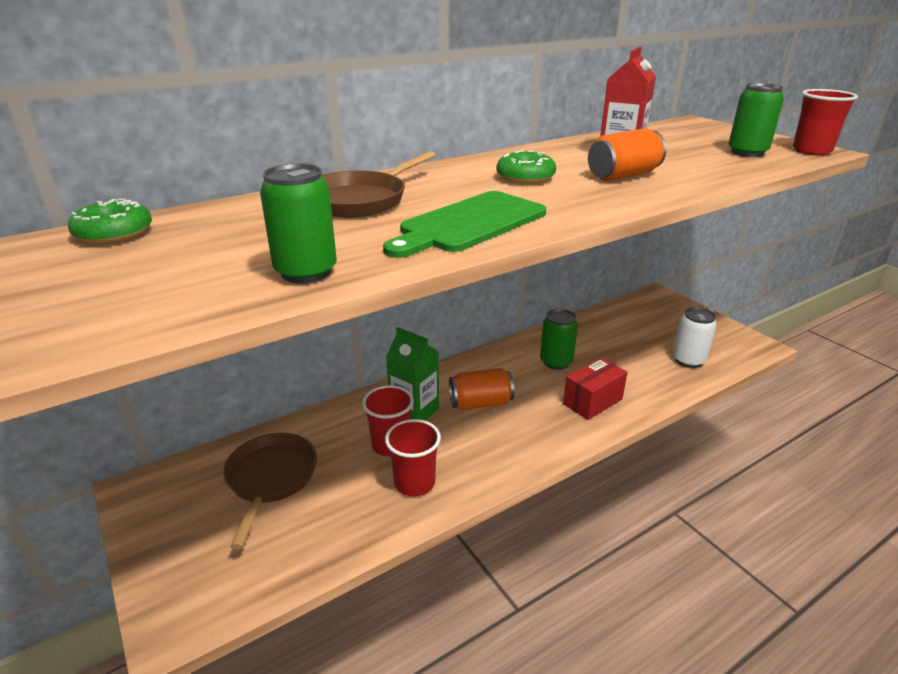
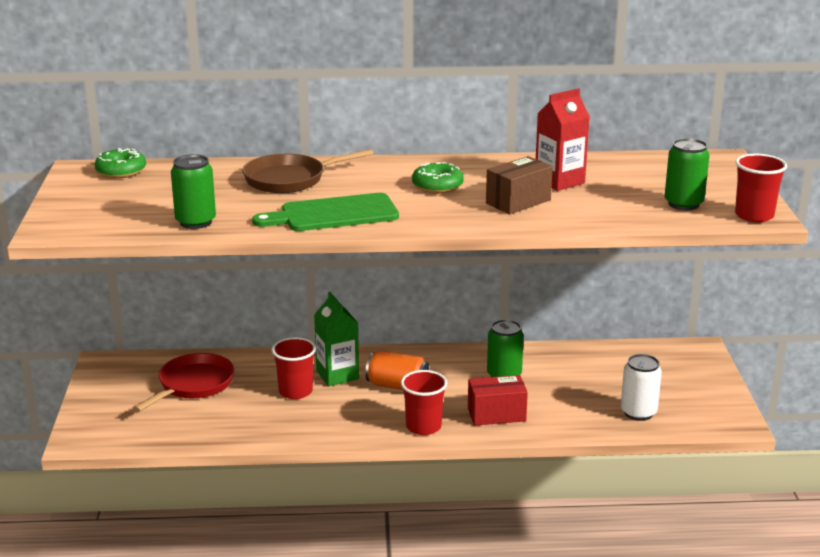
camera: 30 degrees right, 5 degrees down
brown pan [223,433,317,549] -> red pan [133,353,234,412]
red cup [385,419,441,496] -> red cup moved to [401,370,447,435]
orange can [588,128,667,181] -> brown box [486,156,553,214]

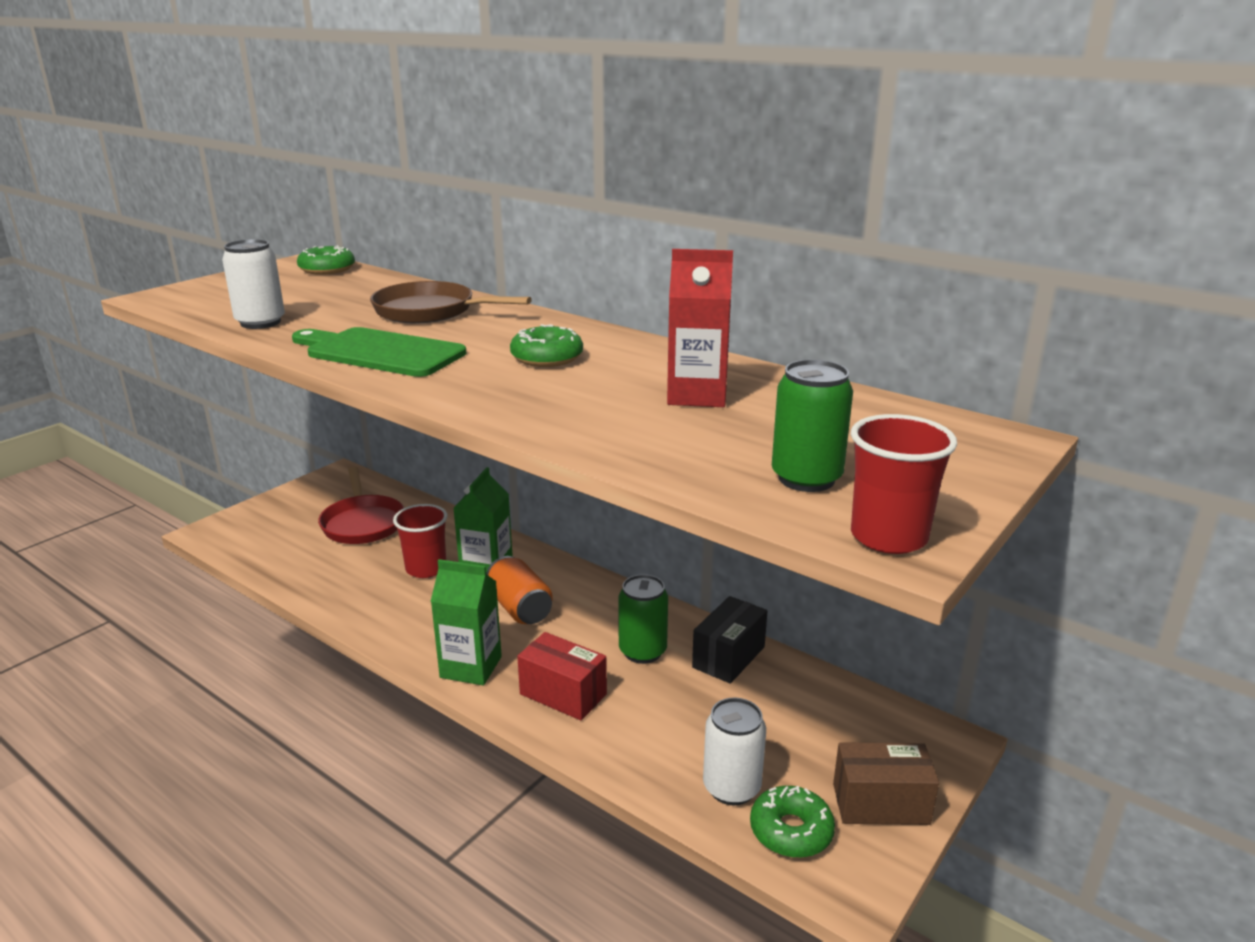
camera: 40 degrees right, 0 degrees up
red pan [133,353,234,412] -> red pan turned 90 degrees clockwise [318,466,404,544]
green can [171,154,216,229] -> white can [222,239,285,329]
red cup [401,370,447,435] -> green carton [431,559,502,685]
brown box [486,156,553,214] -> brown box moved to [833,742,939,825]
none -> black box [692,596,767,684]
none -> green donut [750,786,835,858]

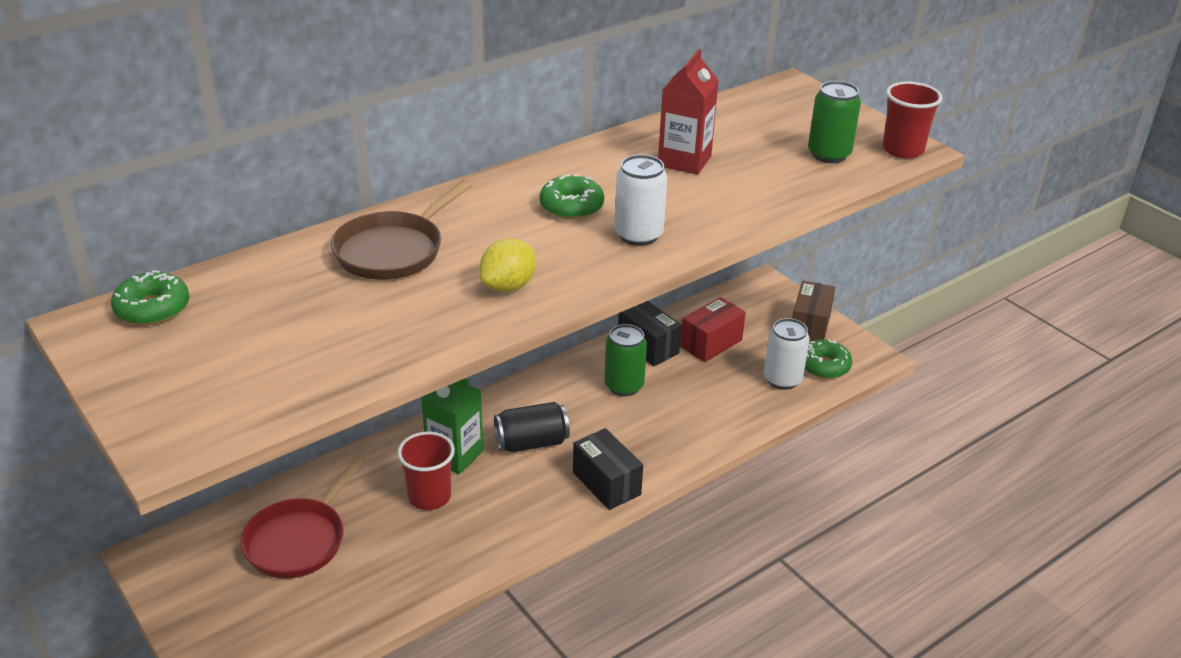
camera: 75 degrees left, 10 degrees up
white can [222,239,285,329] -> white can moved to [614,155,667,246]
green cutting board [292,327,466,377] -> yellow lemon [479,238,536,292]
red pan [318,466,404,544] -> red pan turned 120 degrees clockwise [241,456,366,578]
green carton [431,559,502,685] -> black box [573,428,643,510]
orange can [486,556,553,624] -> black can [494,402,570,452]
red box [517,632,607,720] -> red box moved to [680,297,746,362]

